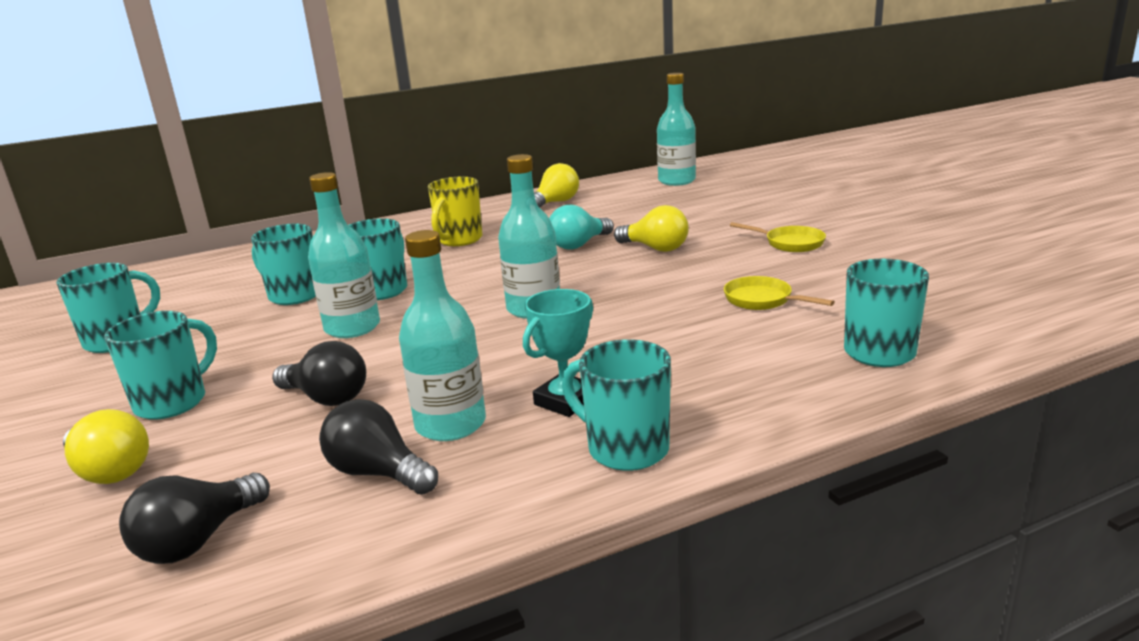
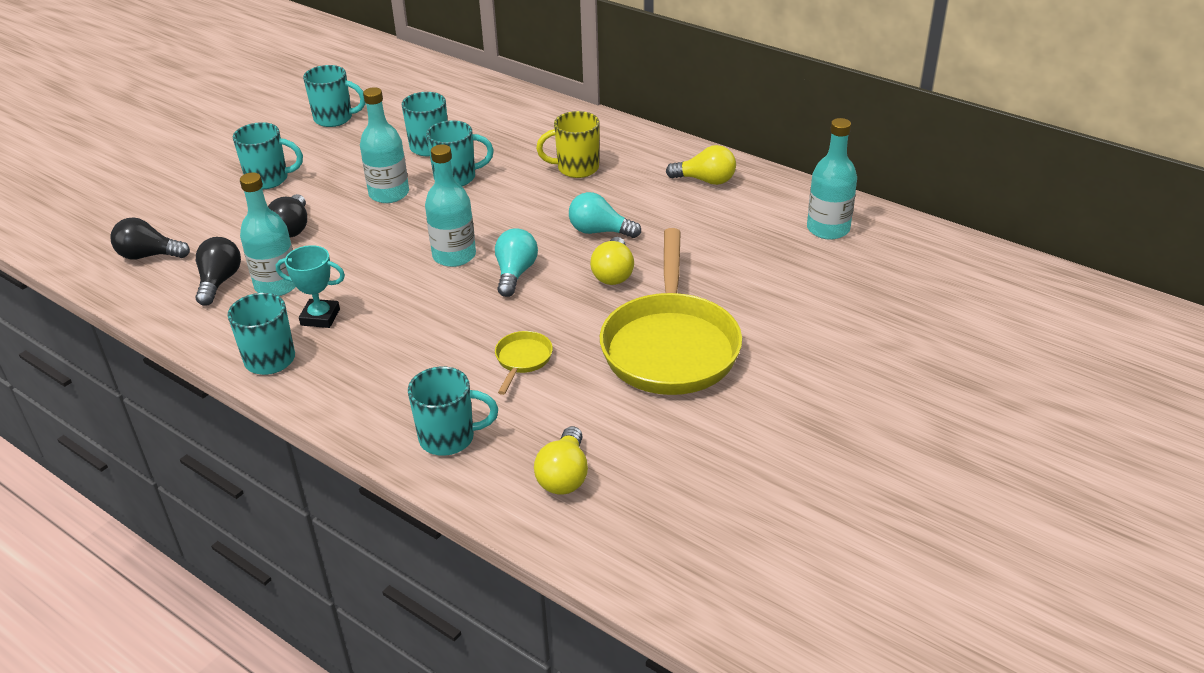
camera: 60 degrees right, 15 degrees up
yellow light bulb [63,409,149,484] -> yellow light bulb moved to [534,426,588,495]
yellow pan [730,222,826,252] -> yellow pan [600,228,742,395], size x2.43
none -> turquoise light bulb [495,228,538,297]

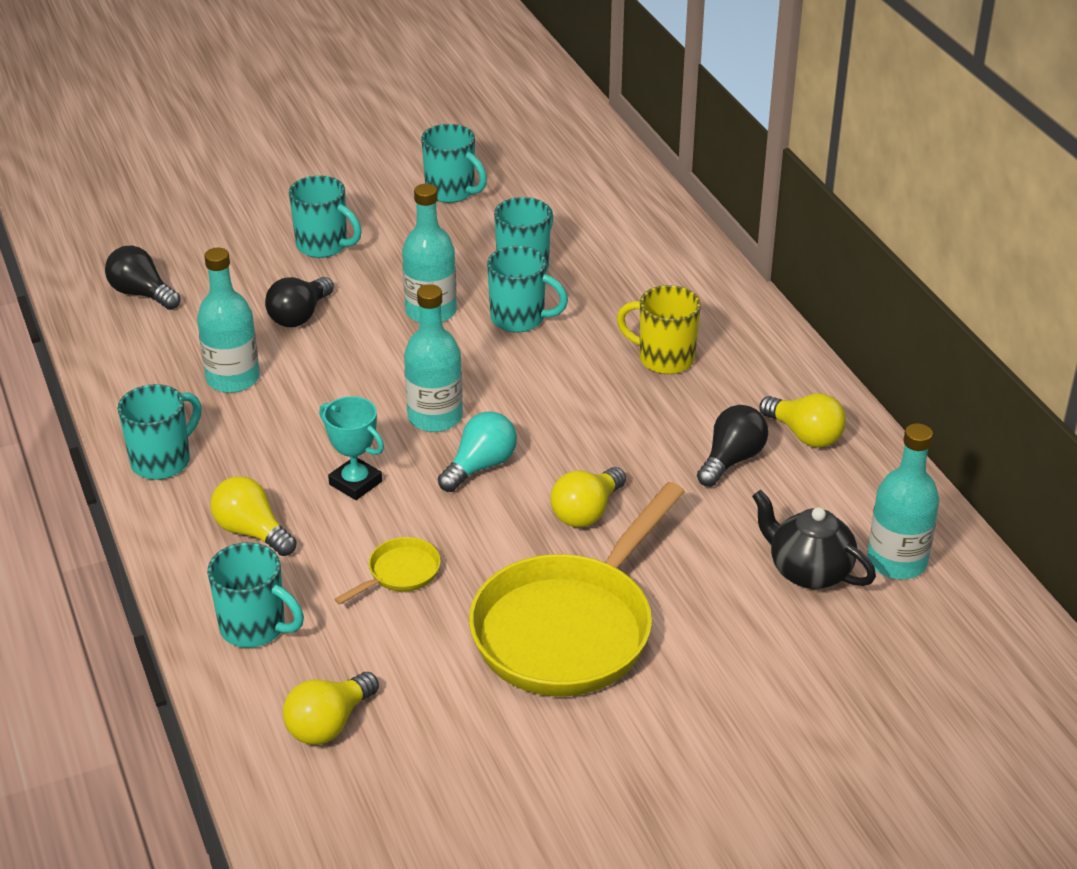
camera: 30 degrees right, 0 degrees up
black light bulb [195,237,241,306] -> black light bulb moved to [697,405,768,487]
turquoise trophy [276,245,345,328] -> turquoise trophy moved to [319,396,384,500]
turquoise light bulb [569,192,641,238] -> none
none -> yellow light bulb [210,476,297,556]
none -> black teapot [752,490,876,589]

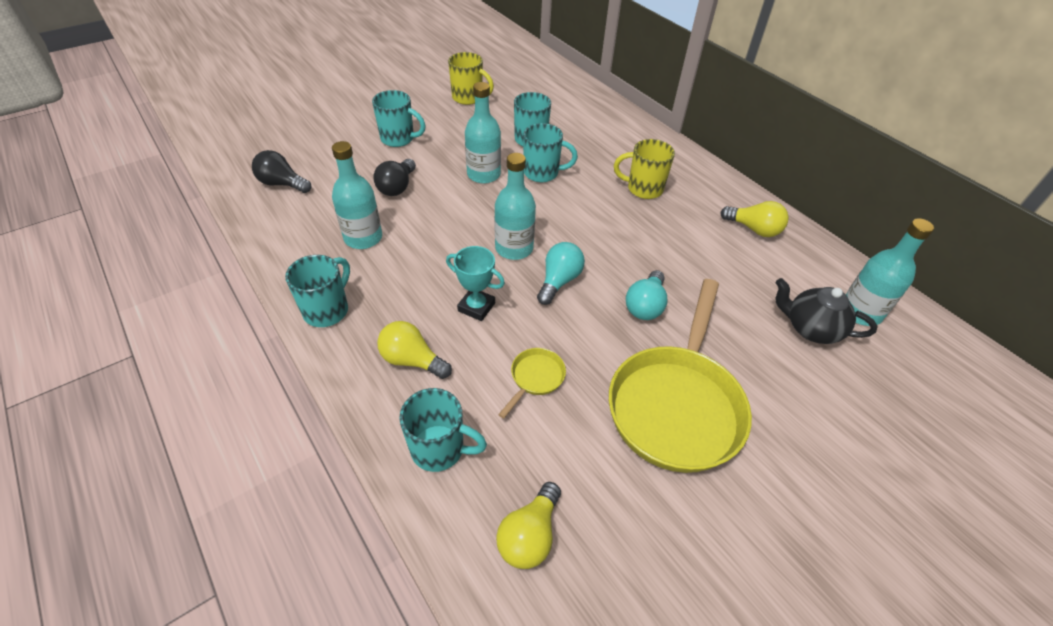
camera: 15 degrees left, 10 degrees up
turquoise mug [421,124,487,203] -> yellow mug [448,52,494,105]
yellow light bulb [551,467,626,527] -> turquoise light bulb [626,270,668,320]
black light bulb [697,405,768,487] -> none

